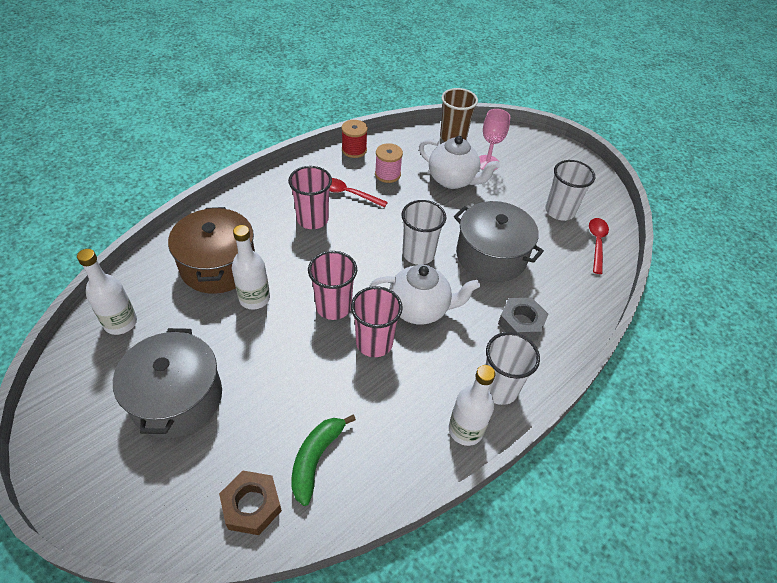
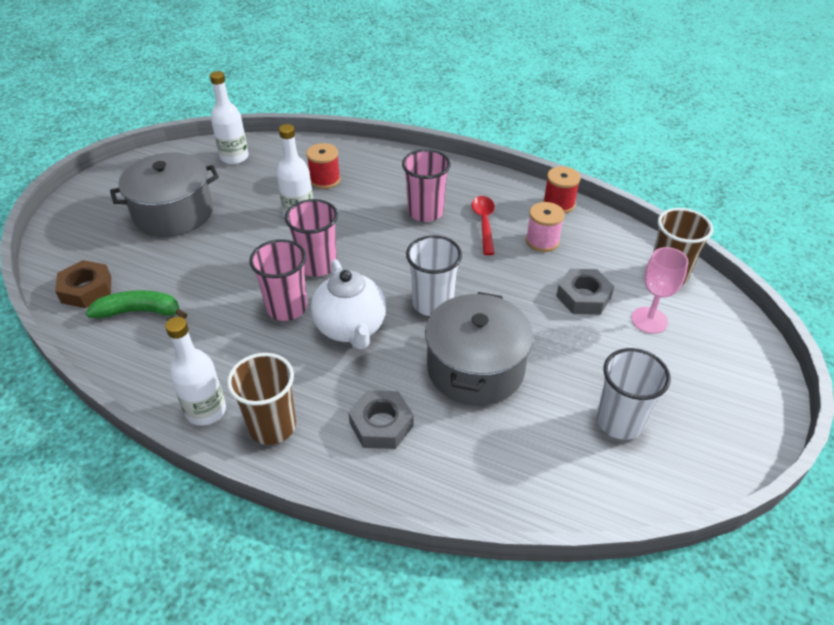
camera: 70 degrees right, 5 degrees down
brown pot [168,207,255,294] -> red spool [306,143,341,189]
white teapot [419,136,500,189] -> grey nut [556,269,614,315]
white cup [485,332,540,405] -> brown cup [227,353,296,445]
red spoon [589,218,609,274] -> none

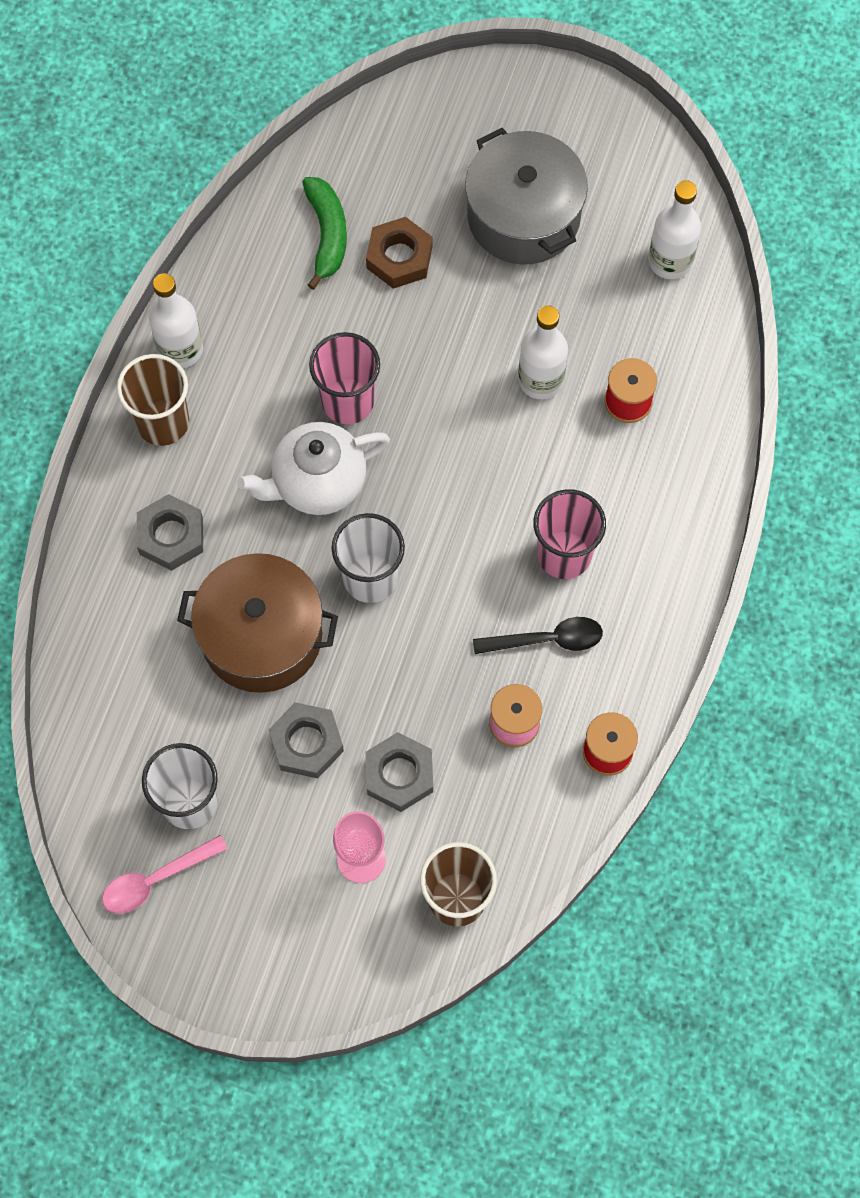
camera: 85 degrees right, 25 degrees up
brown nut [55,260,111,308] -> brown nut moved to [366,217,432,289]
pink cup [285,199,338,277] -> none
grey pot [425,292,533,406] -> brown pot [177,553,338,693]
red spoon [472,196,495,255] -> black spoon [473,617,603,654]
none -> pink spoon [102,835,228,914]
none -> grey nut [269,702,344,778]

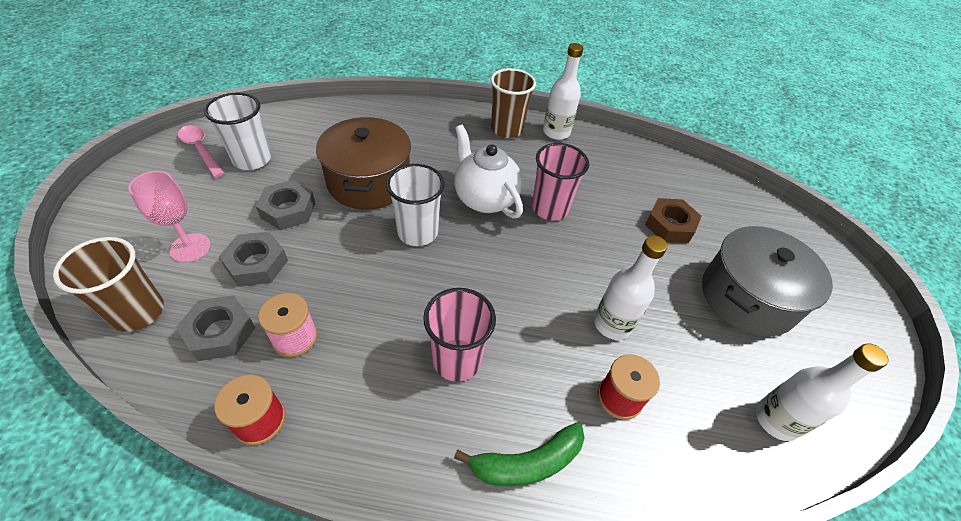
camera: 75 degrees right, 20 degrees down
grey nut [137,494,203,571] -> grey nut moved to [176,296,256,361]
green banana [302,177,347,290] -> green banana moved to [454,423,585,486]
black spoon [473,617,603,654] -> none

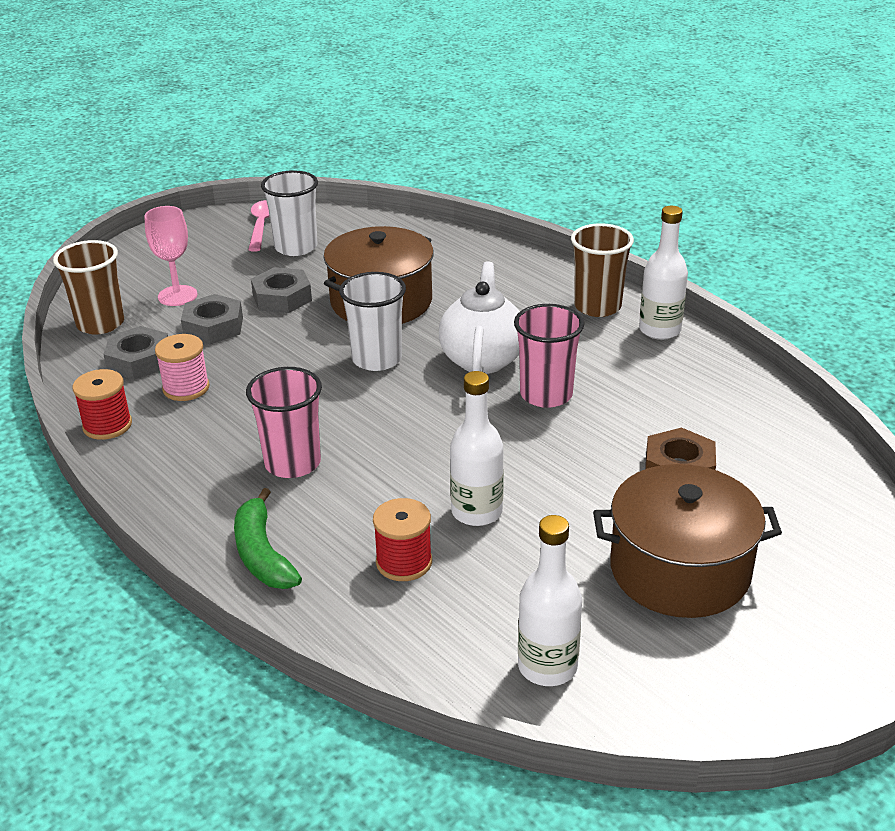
camera: 45 degrees right, 15 degrees down
green banana [454,423,585,486] -> green banana turned 45 degrees clockwise [234,488,302,589]
grey pot [702,226,833,337] -> brown pot [593,464,782,618]

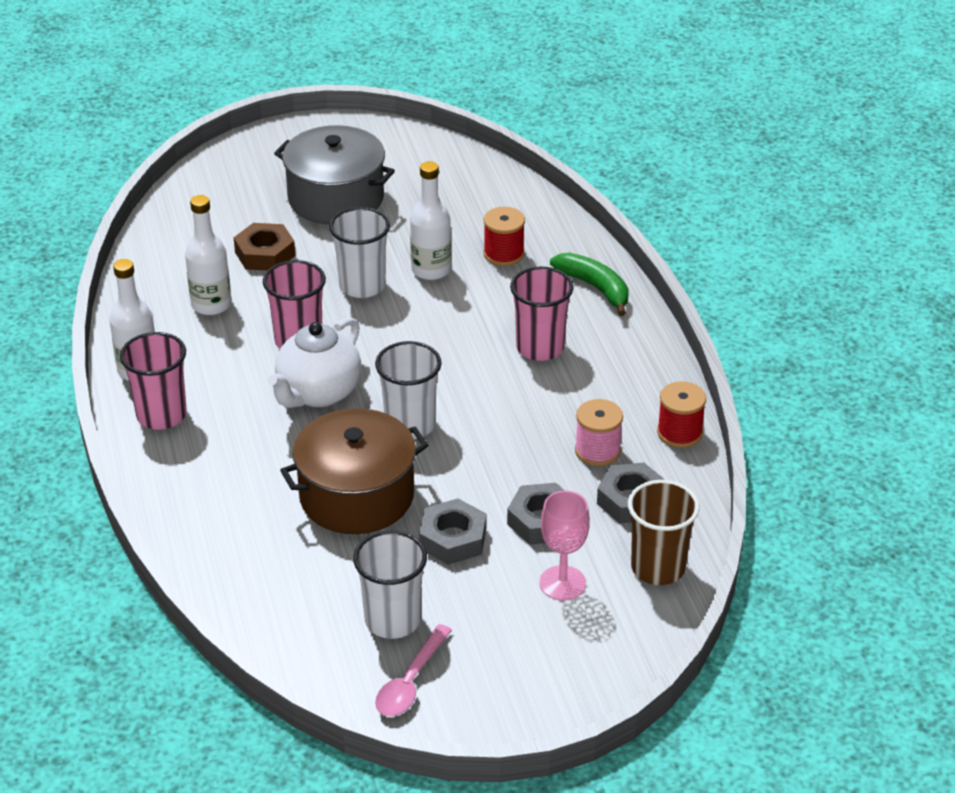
camera: 155 degrees left, 5 degrees up
green banana [234,488,302,589] -> green banana turned 45 degrees counterclockwise [550,253,629,316]
white bottle [518,515,582,686] -> white bottle moved to [185,195,232,315]
brown cup [571,223,634,317] -> pink cup [120,332,187,430]
brown pot [593,464,782,618] -> grey pot [274,125,395,225]
none -> white cup [329,207,390,298]

